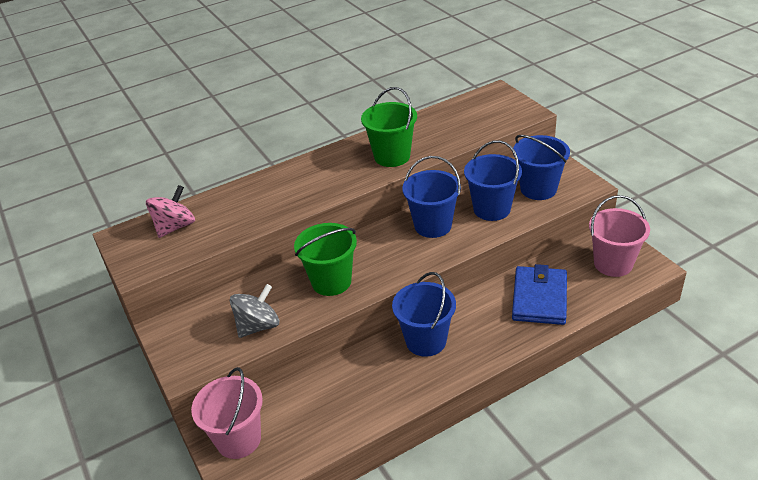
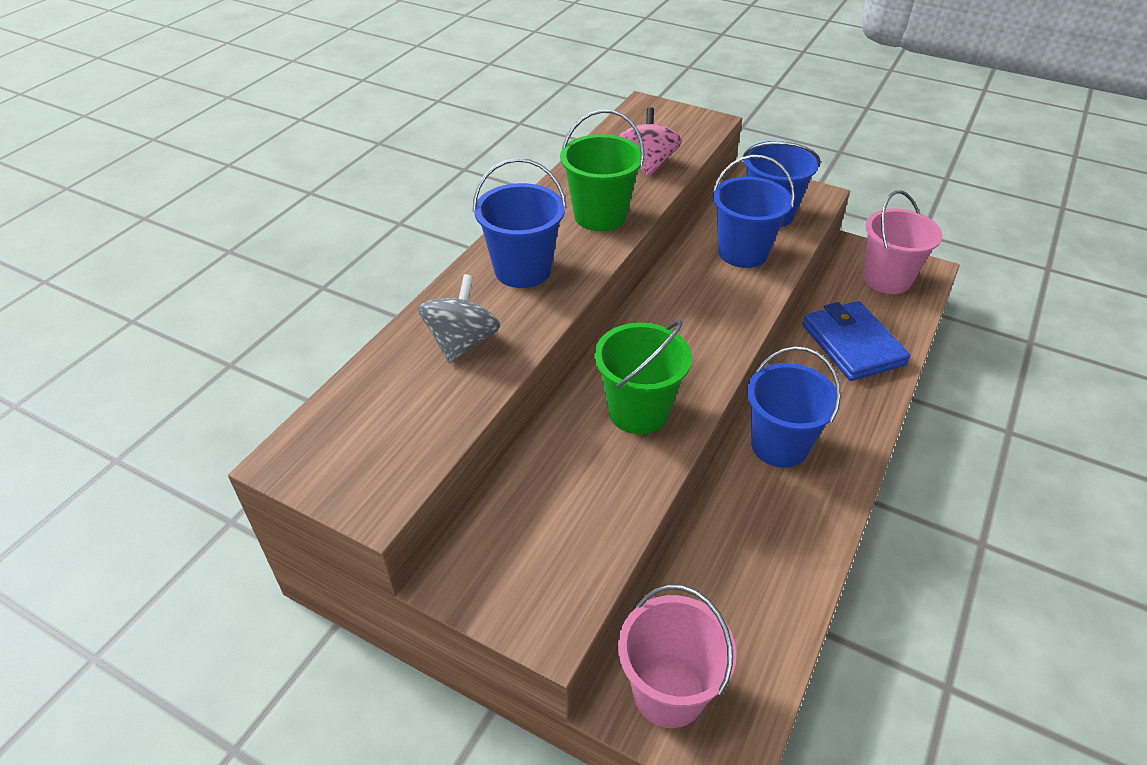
camera: 35 degrees left, 5 degrees up
pink spinning top [146,185,195,238] -> pink spinning top moved to [619,107,682,177]
grey spinning top [230,284,279,338] -> grey spinning top moved to [418,274,500,364]
blue bucket [402,156,461,238] -> blue bucket moved to [473,158,567,288]

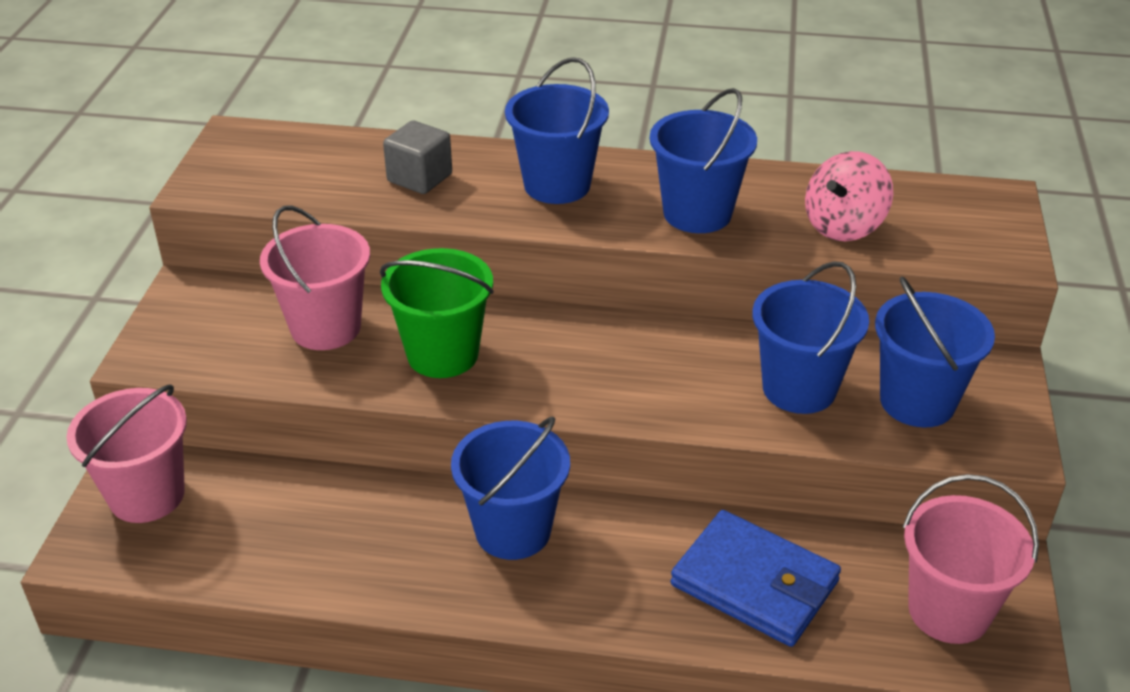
camera: 70 degrees right, 5 degrees down
grey spinning top [418,274,500,364] -> grey cube [383,120,452,194]
green bucket [560,109,644,231] -> blue bucket [650,88,757,233]
pink spinning top [619,107,682,177] -> pink spinning top turned 150 degrees clockwise [805,151,893,241]
blue wallet [802,301,910,381] -> blue wallet turned 75 degrees clockwise [671,510,841,647]
none -> pink bucket [260,206,370,350]

